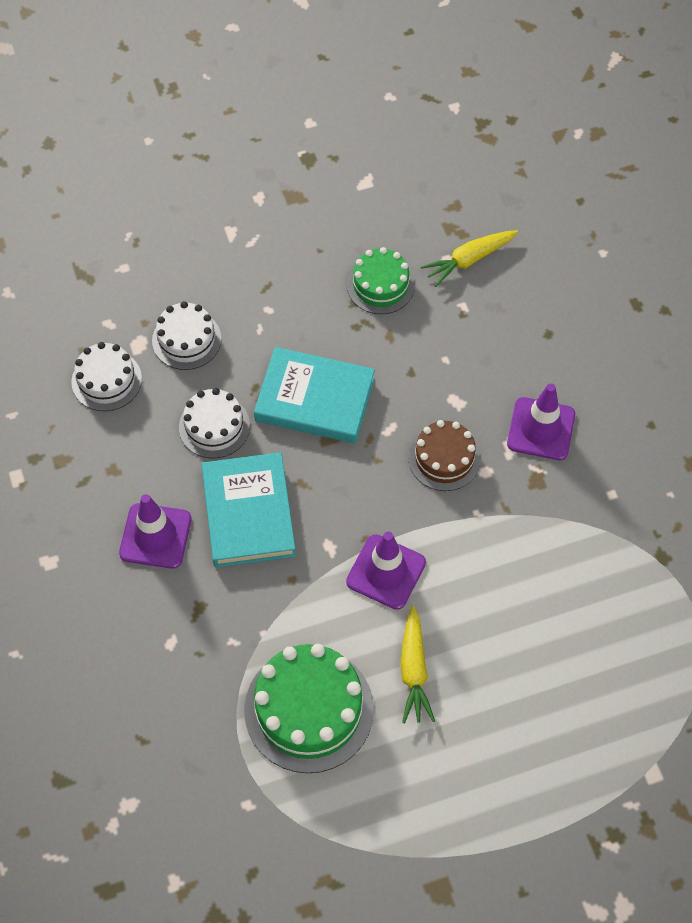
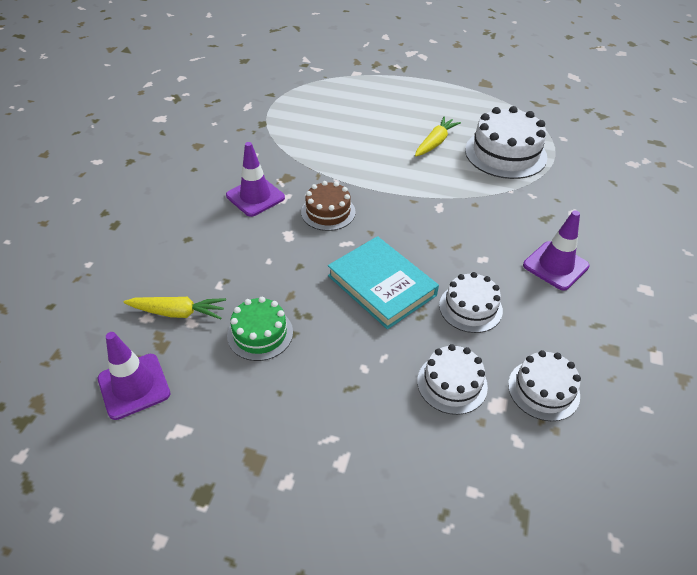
camera: 145 degrees left, 15 degrees down
turquoise book [202,452,296,568] -> none
green cake [244,644,374,773] -> white cake [465,106,547,179]
purple traffic cone [346,532,426,610] -> purple traffic cone moved to [98,332,170,420]

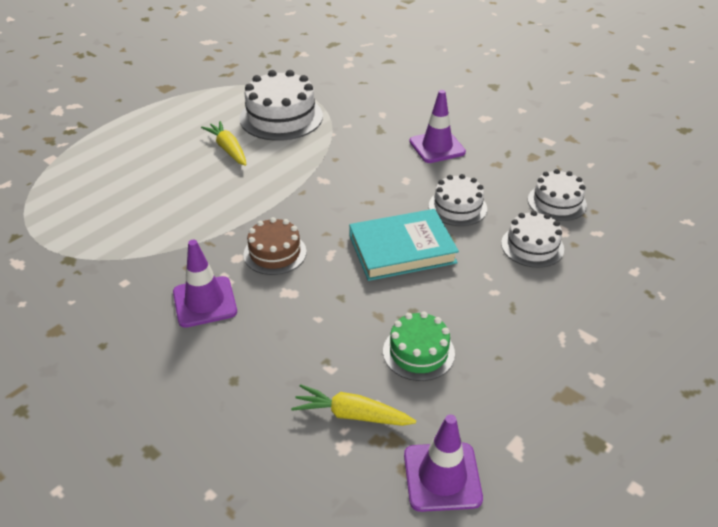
camera: 65 degrees left, 5 degrees down
yellow carrot [124,297,226,319] -> yellow carrot turned 105 degrees counterclockwise [291,384,416,426]

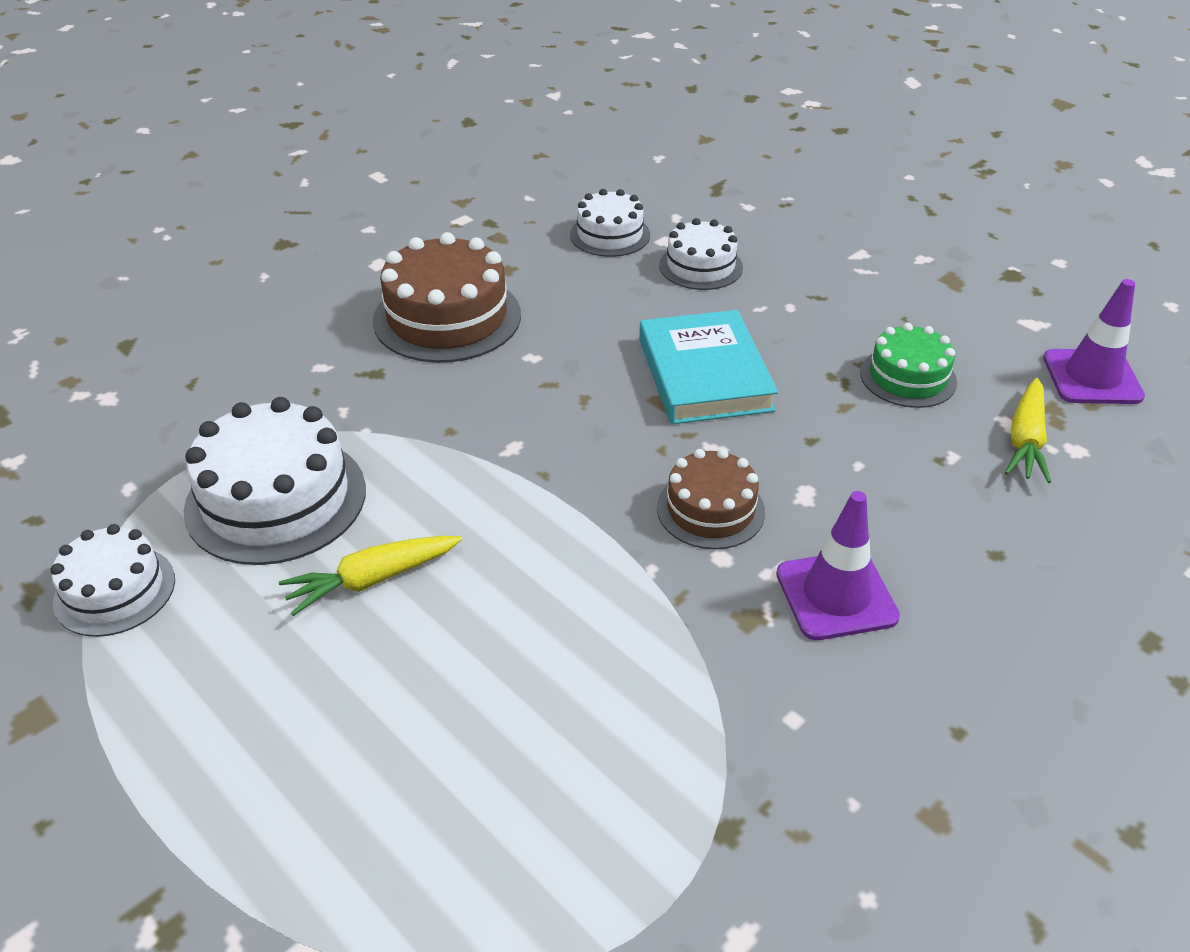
camera: 85 degrees left, 0 degrees up
purple traffic cone [409,90,466,163] -> brown cake [373,232,521,363]
white cake [429,174,487,226] -> white cake moved to [50,524,175,637]

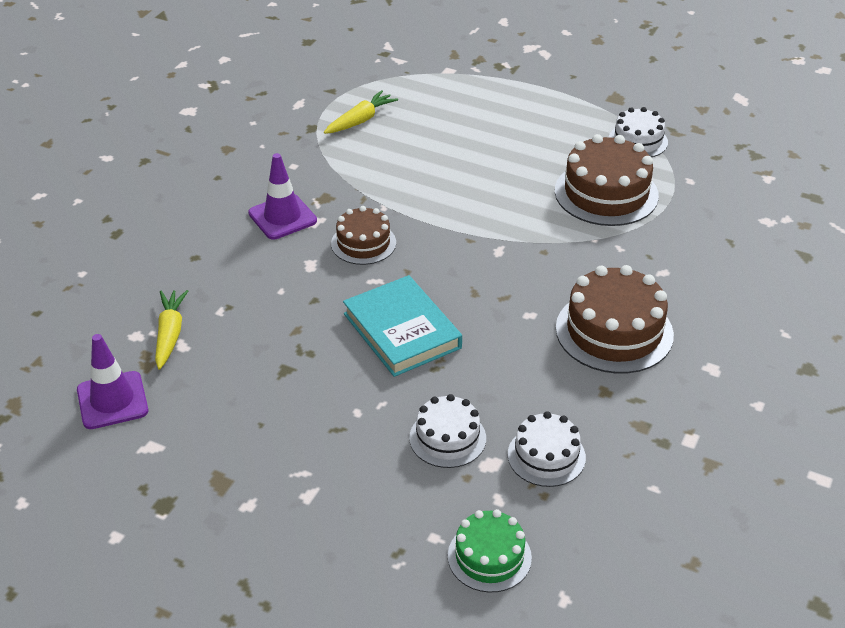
camera: 160 degrees right, 0 degrees up
white cake [184,397,366,565] -> brown cake [555,134,659,226]
yellow carrot [279,536,462,616] -> yellow carrot moved to [324,90,398,134]
green cake [860,323,957,408] -> green cake moved to [448,509,532,592]

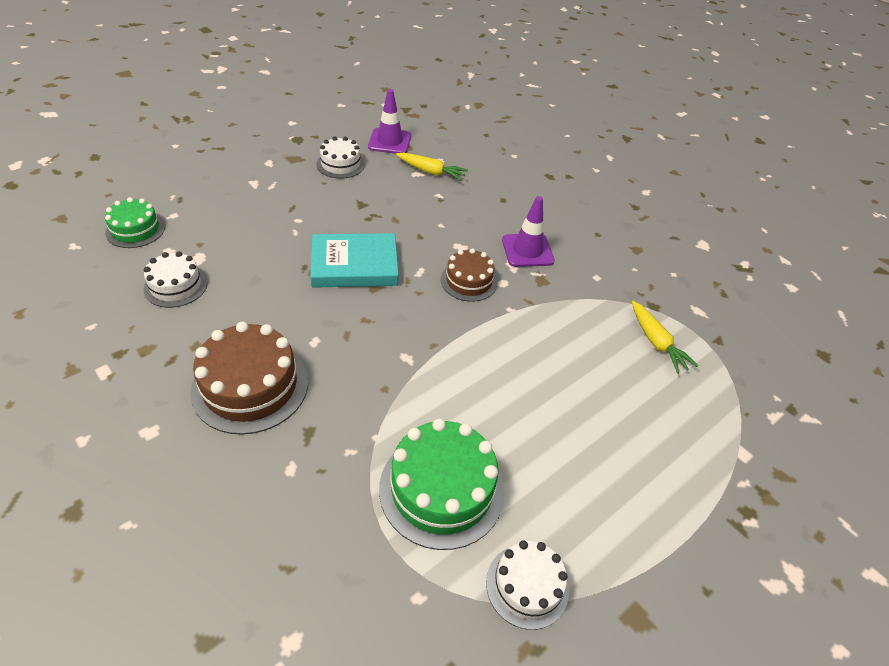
camera: 110 degrees right, 5 degrees up
white cake [409,394,486,468] -> white cake moved to [316,136,365,179]
brown cake [555,134,659,226] -> green cake [379,419,505,550]

